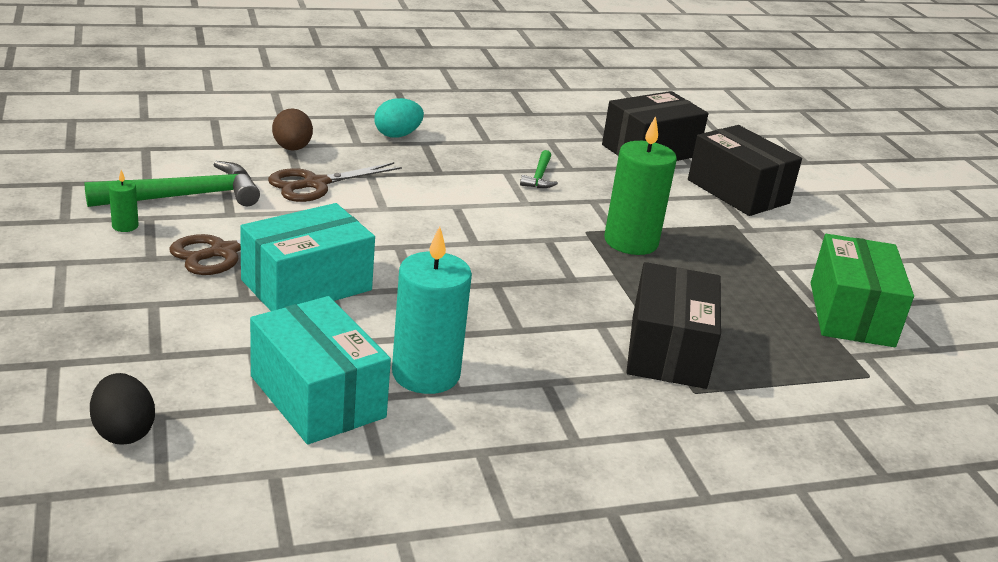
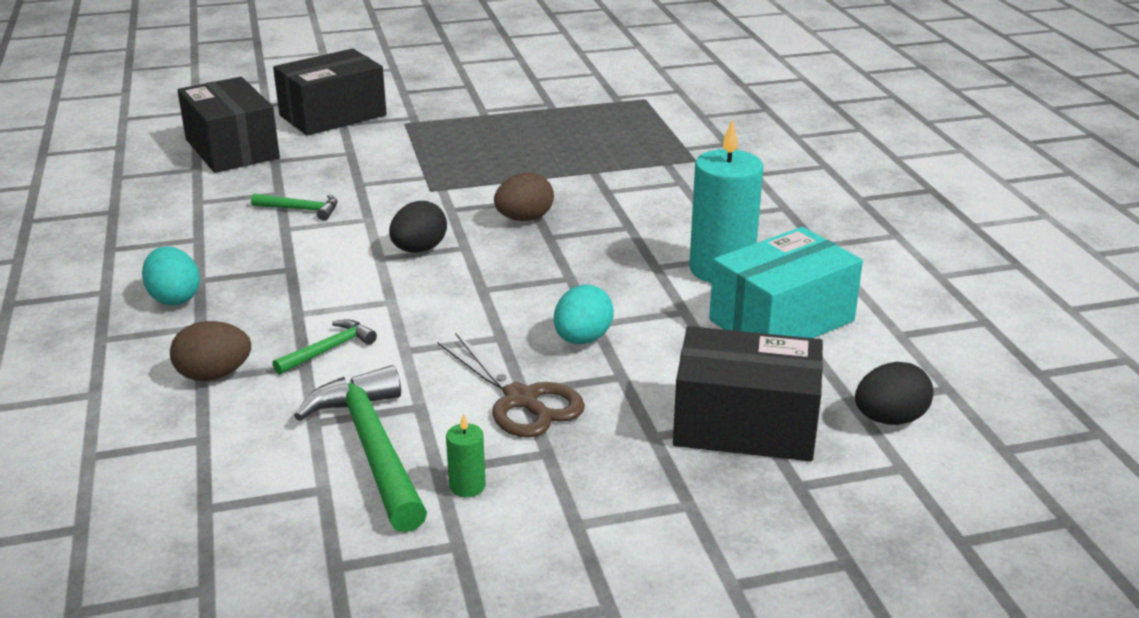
camera: 85 degrees left, 0 degrees up
turquoise box [240,203,375,311] -> turquoise egg [554,284,614,344]
brown scissors [268,162,402,202] -> green hammer [273,319,377,375]
green candle [604,116,677,255] -> none
black box [626,262,721,389] -> black box moved to [673,326,823,461]
green box [811,234,914,347] -> none
none -> black egg [389,201,447,253]
none -> brown egg [494,172,554,221]

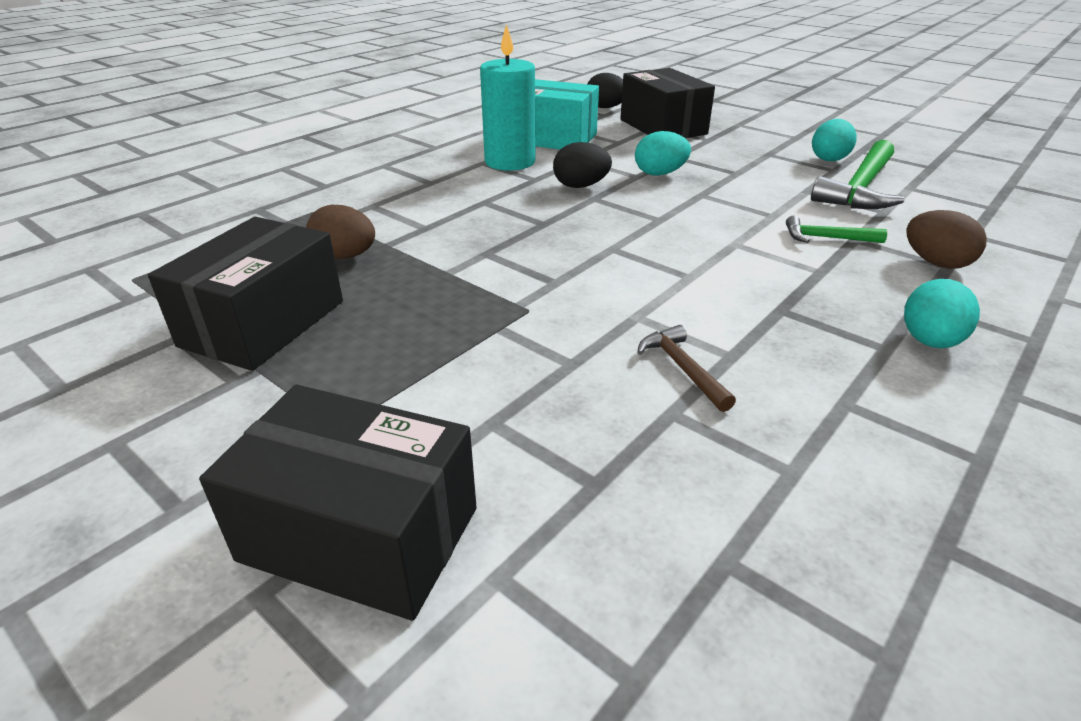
camera: 125 degrees left, 5 degrees up
black box [177,77,280,173] -> black box moved to [148,217,343,371]
green hammer [251,193,337,221] -> brown hammer [637,325,736,412]
black egg [389,201,447,253] -> black egg moved to [553,142,612,188]
brown scissors [437,333,585,438] -> none
green candle [446,413,486,497] -> turquoise egg [812,119,857,161]
brown egg [494,172,554,221] -> brown egg moved to [306,205,375,259]

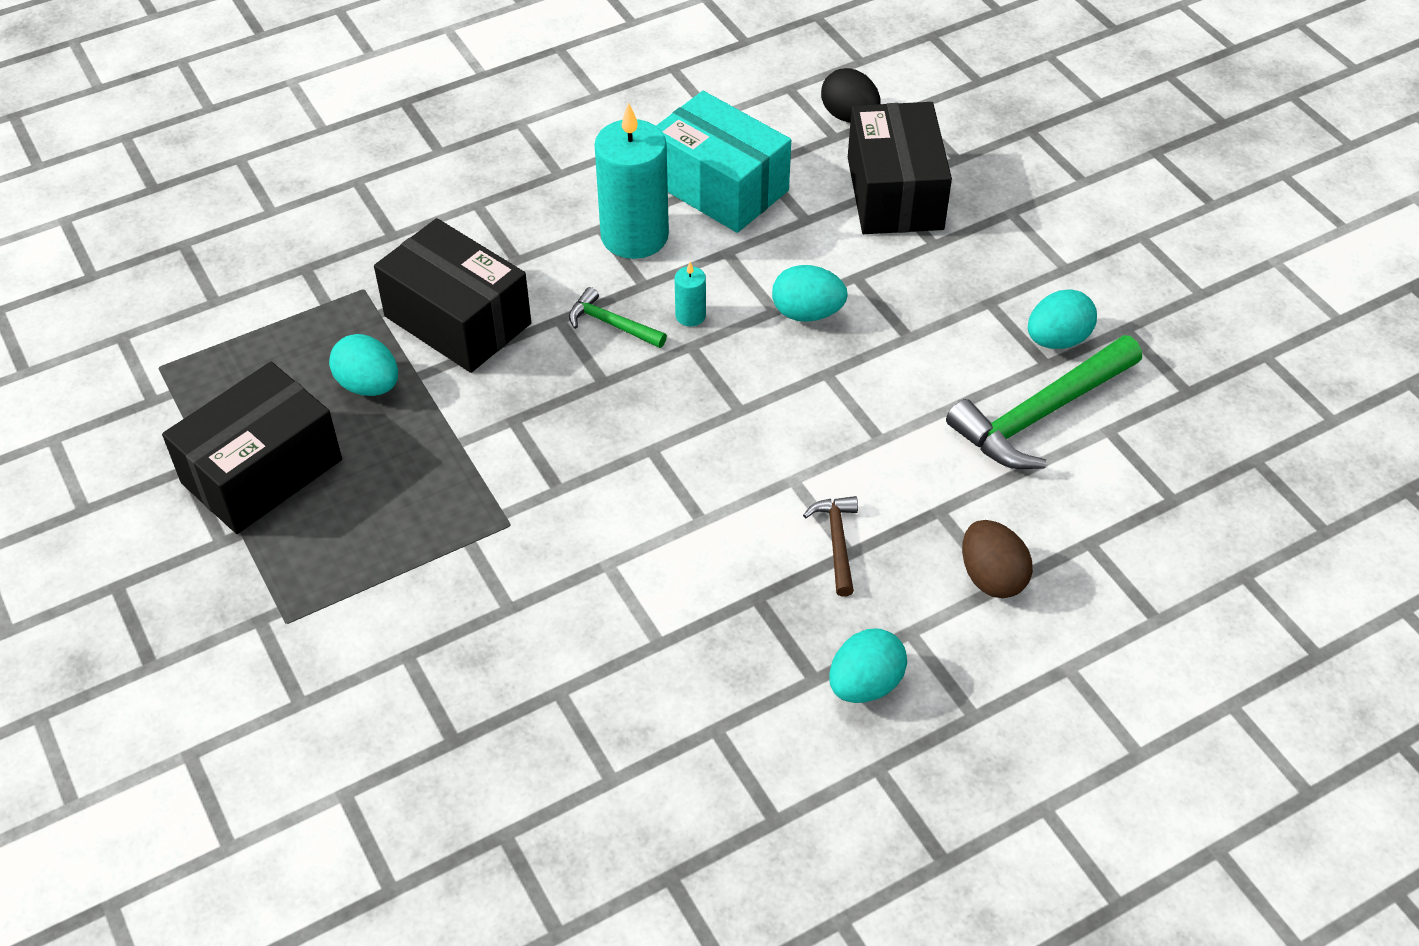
camera: 20 degrees right, 15 degrees up
black box [199,385,477,621] -> black box moved to [374,218,531,373]
brown egg [306,205,375,259] -> turquoise egg [329,334,398,396]
black egg [553,142,612,188] -> turquoise candle [675,262,706,327]
brown hammer [637,325,736,412] -> brown hammer moved to [803,496,858,597]
green hammer [786,216,887,243] -> green hammer moved to [569,287,667,348]

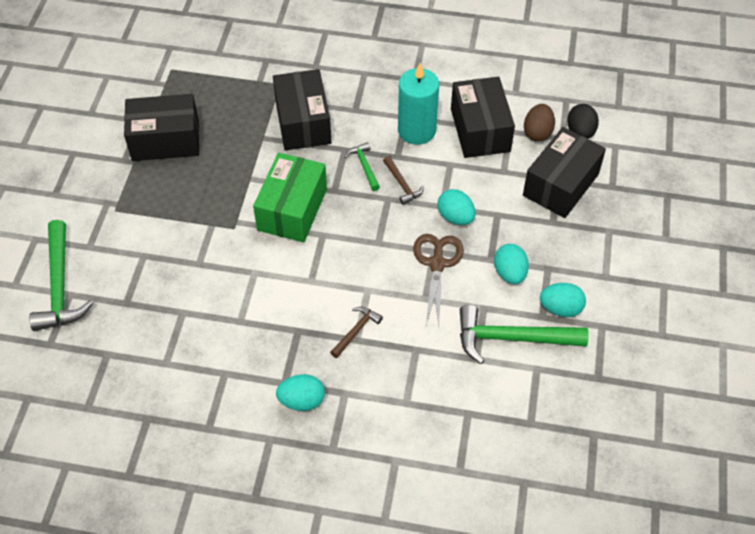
camera: 40 degrees right, 5 degrees up
turquoise egg [329,334,398,396] -> turquoise egg moved to [494,244,529,284]
turquoise box [656,91,791,233] -> black box [451,77,515,158]
turquoise candle [675,262,706,327] -> brown hammer [383,156,424,205]
brown egg [962,520,1033,598] -> brown egg moved to [524,104,555,142]
none -> green hammer [29,220,93,331]
none -> green box [253,153,327,243]
none -> brown scissors [413,234,464,326]

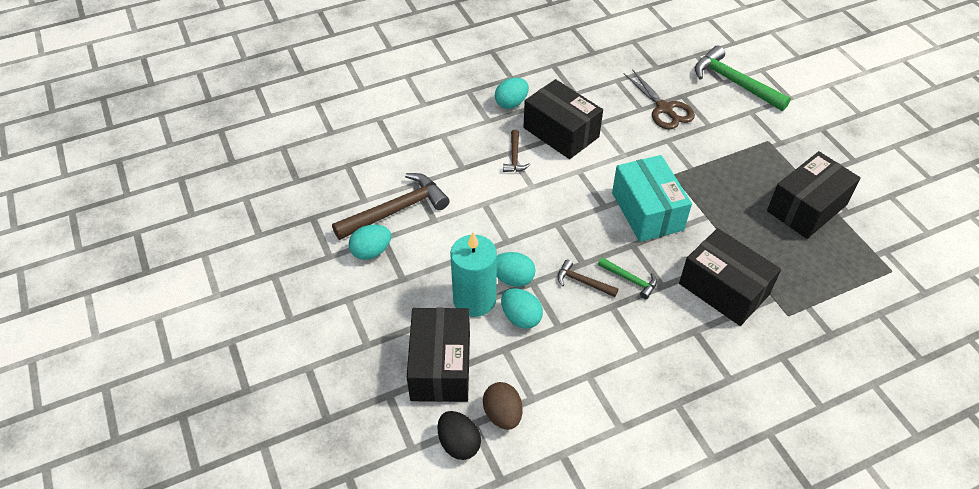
camera: 145 degrees right, 5 degrees down
green box [253,153,327,243] -> turquoise box [612,155,692,242]
turquoise candle [398,63,439,145] -> turquoise candle moved to [450,232,497,317]
brown scissors [413,234,464,326] -> brown scissors moved to [624,69,695,130]
black box [451,77,515,158] -> black box moved to [523,79,603,159]
green hammer [460,305,589,364] -> brown hammer [332,173,450,240]
turquoise egg [494,244,529,284] -> turquoise egg moved to [501,288,543,329]

